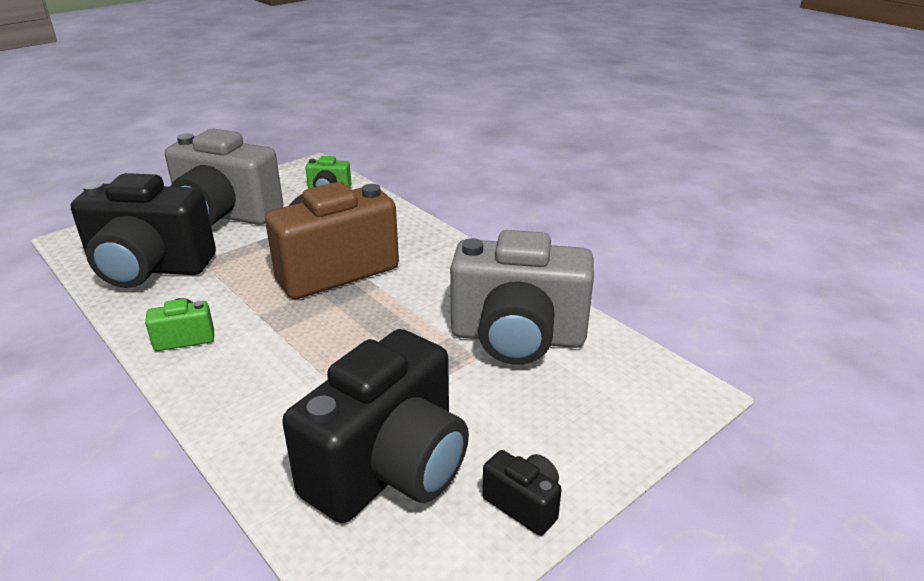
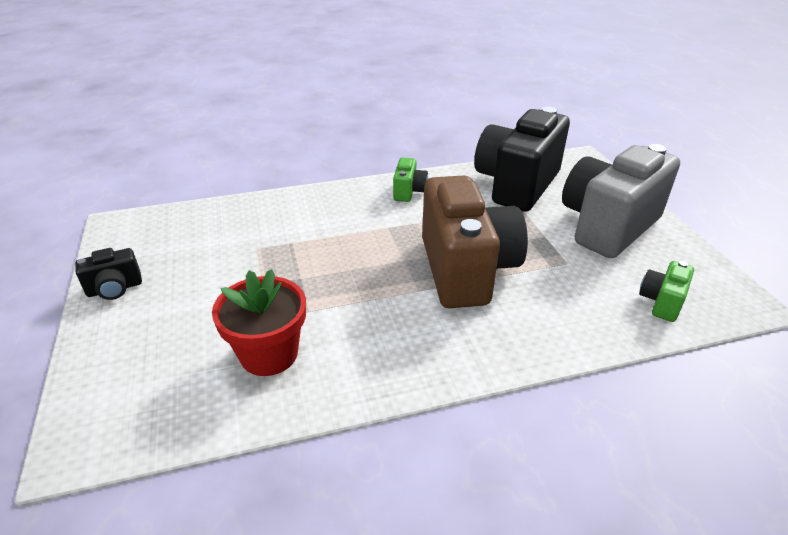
camera: 115 degrees right, 5 degrees up
black camera [282,329,469,523] -> none
grey camera [450,230,594,365] -> red flower pot [212,269,306,376]

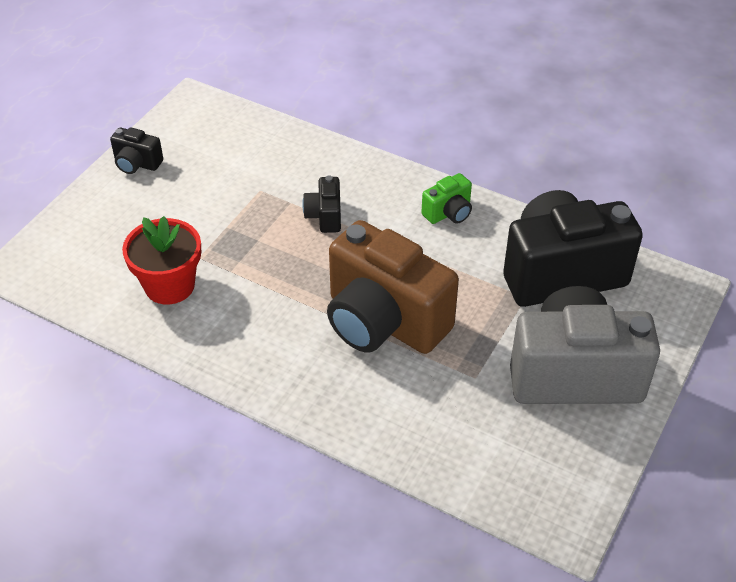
camera: 45 degrees right, 10 degrees up
brown camera [422,175,528,308] -> brown camera turned 90 degrees clockwise [327,220,459,354]
green camera [639,261,694,322] -> none
none -> black camera [302,175,341,233]

